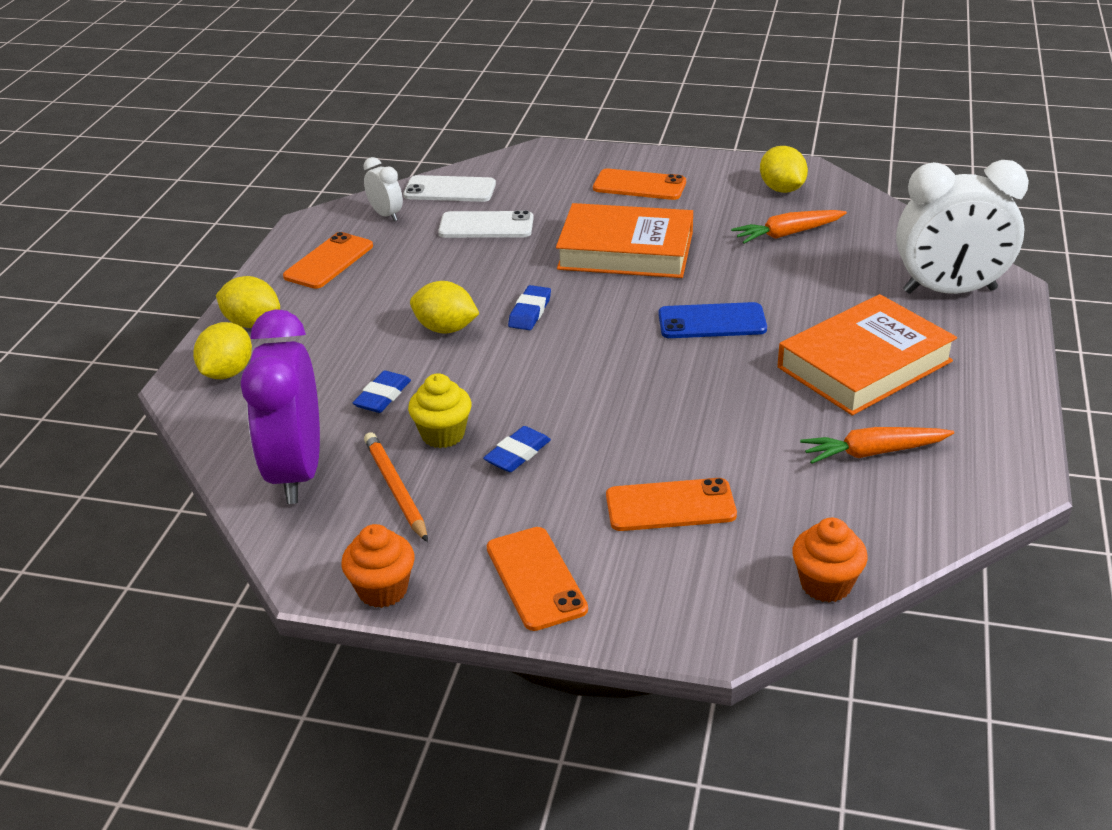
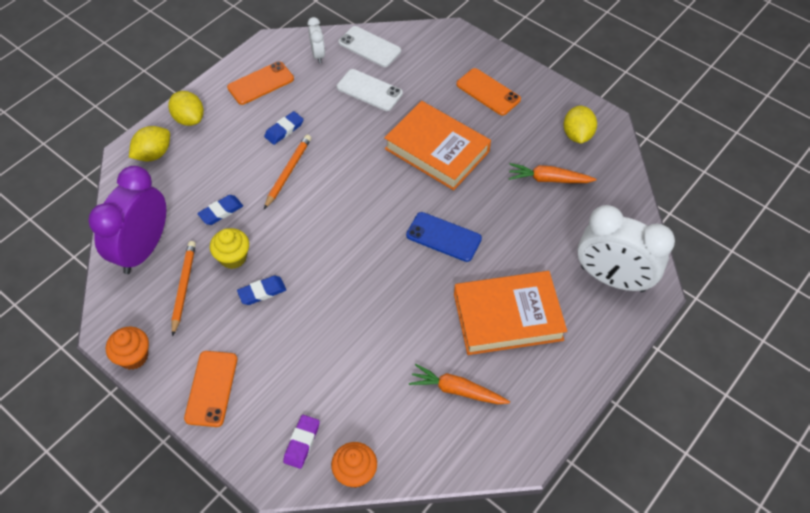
camera: 25 degrees right, 20 degrees up
yellow lemon [410,281,480,334] -> orange pencil [264,135,311,209]
blue eraser [508,285,551,330] -> blue eraser moved to [264,111,304,145]
orange phone [606,478,737,531] -> none
none -> purple eraser [283,415,320,469]

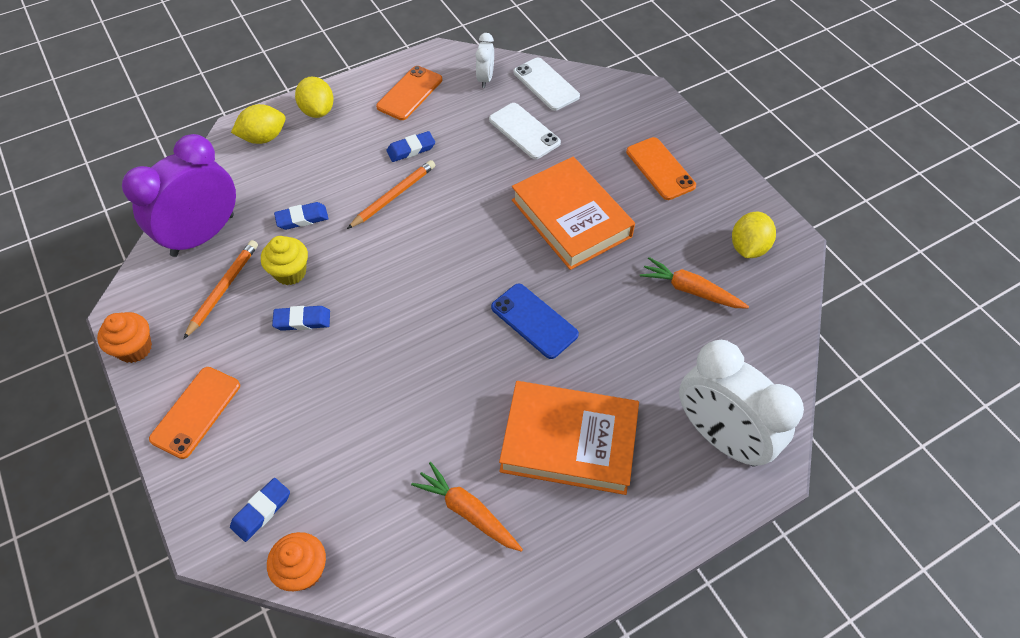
camera: 20 degrees right, 0 degrees up
orange phone [227,61,294,105] -> orange phone turned 45 degrees counterclockwise [376,66,442,120]
purple eraser [283,415,320,469] -> blue eraser [230,478,290,542]

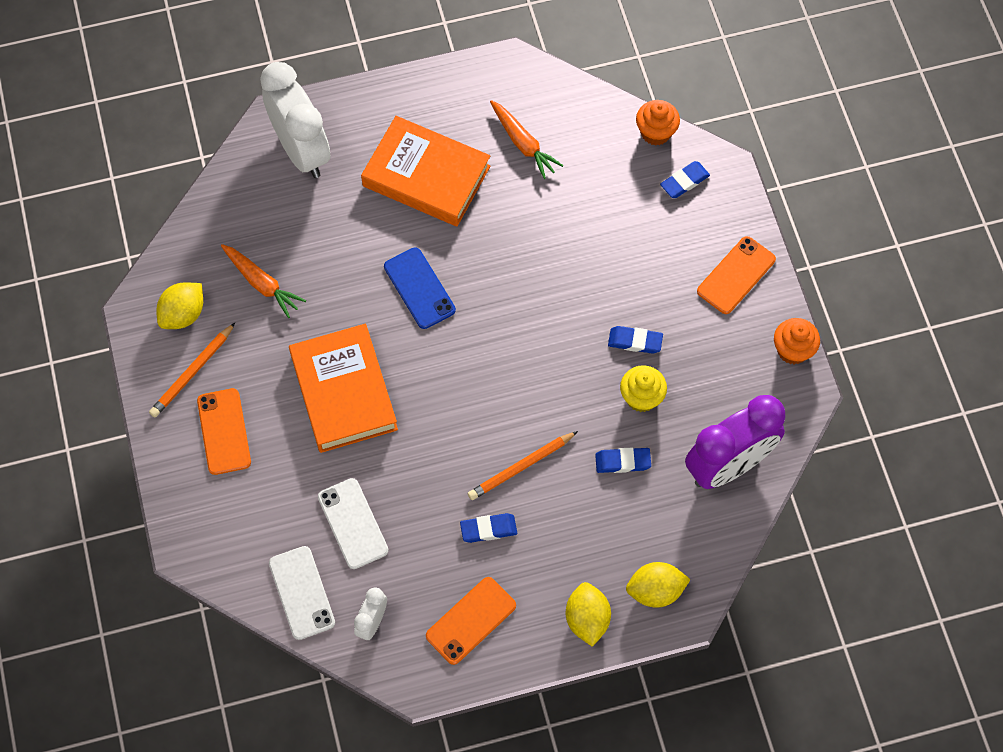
camera: 165 degrees left, 10 degrees up
orange pencil [183,240,258,339] -> orange pencil moved to [149,323,235,417]

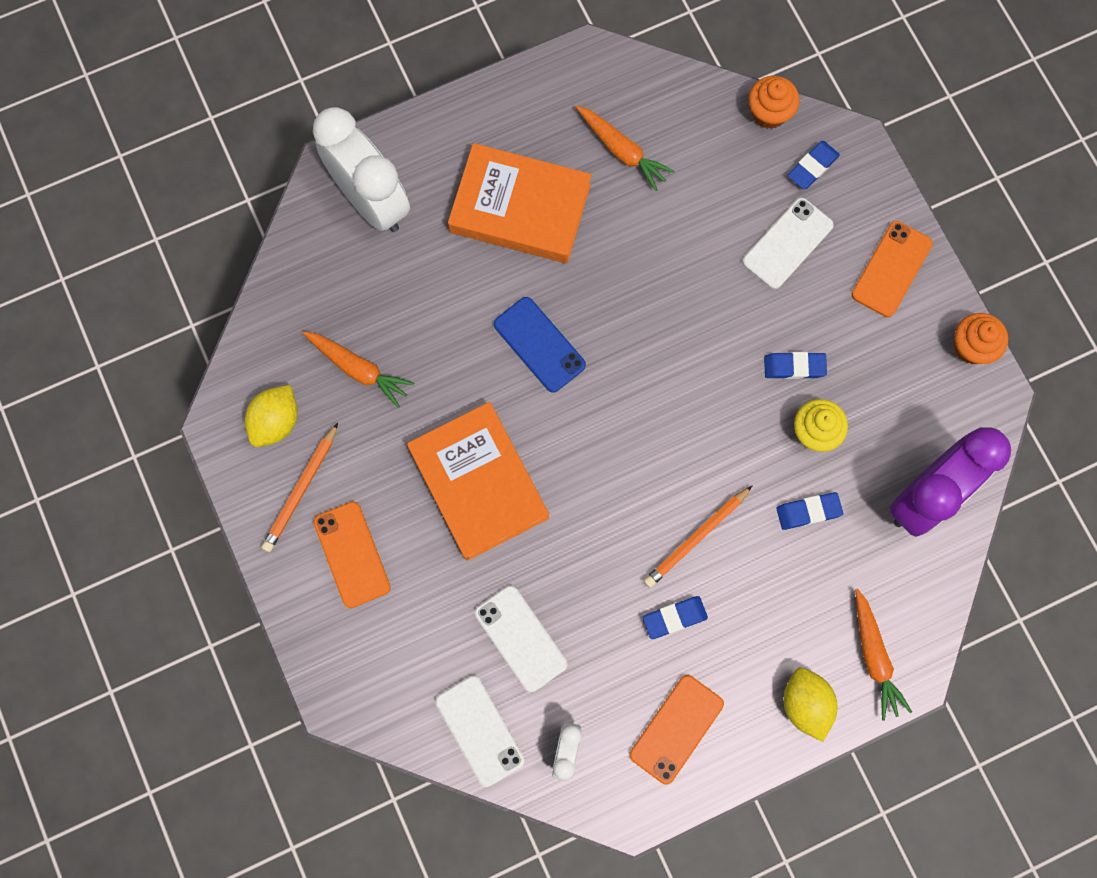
camera: 10 degrees left, 10 degrees up
yellow lemon [626,562,691,608] -> orange carrot [855,589,912,721]
none -> white phone [743,198,834,289]

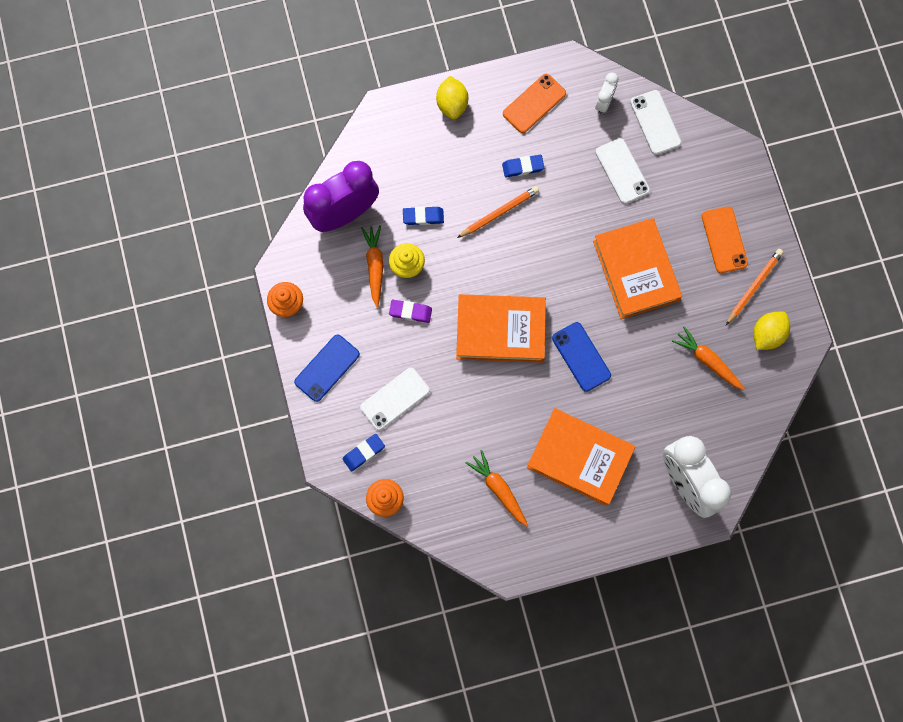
camera: 170 degrees left, 0 degrees up
blue eraser [764,352,827,379] -> purple eraser [389,300,432,323]
orange phone [852,221,933,317] -> blue phone [294,334,360,402]
orange carrot [855,589,912,721] -> orange carrot moved to [361,225,384,307]
none -> orange book [456,294,546,363]

